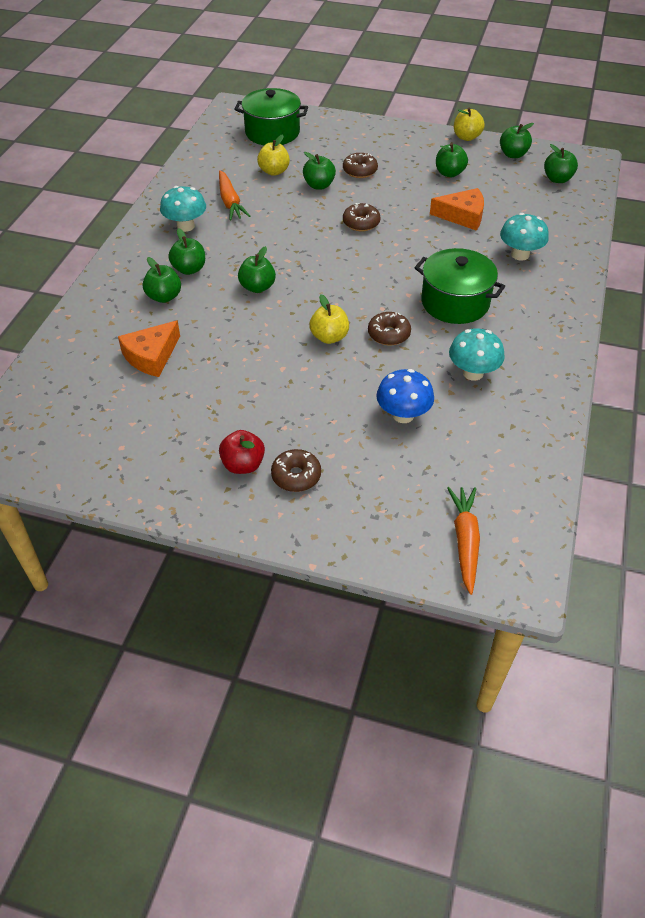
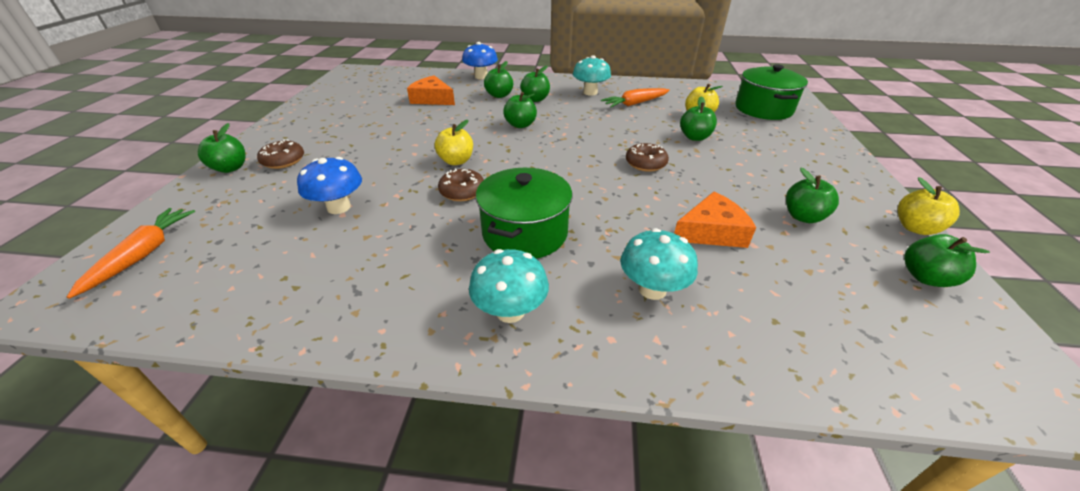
camera: 80 degrees right, 10 degrees down
red apple [219,430,265,474] -> none
brown donut [343,153,378,178] -> none
orange cheese [430,188,484,231] -> orange cheese turned 105 degrees counterclockwise [674,191,756,248]
orange carrot [447,487,480,595] -> orange carrot turned 75 degrees counterclockwise [67,208,195,299]
turquoise mushroom [449,328,505,381] -> turquoise mushroom moved to [469,249,549,323]
green apple [544,144,578,183] -> green apple moved to [198,123,246,173]
none -> blue mushroom [462,42,498,79]

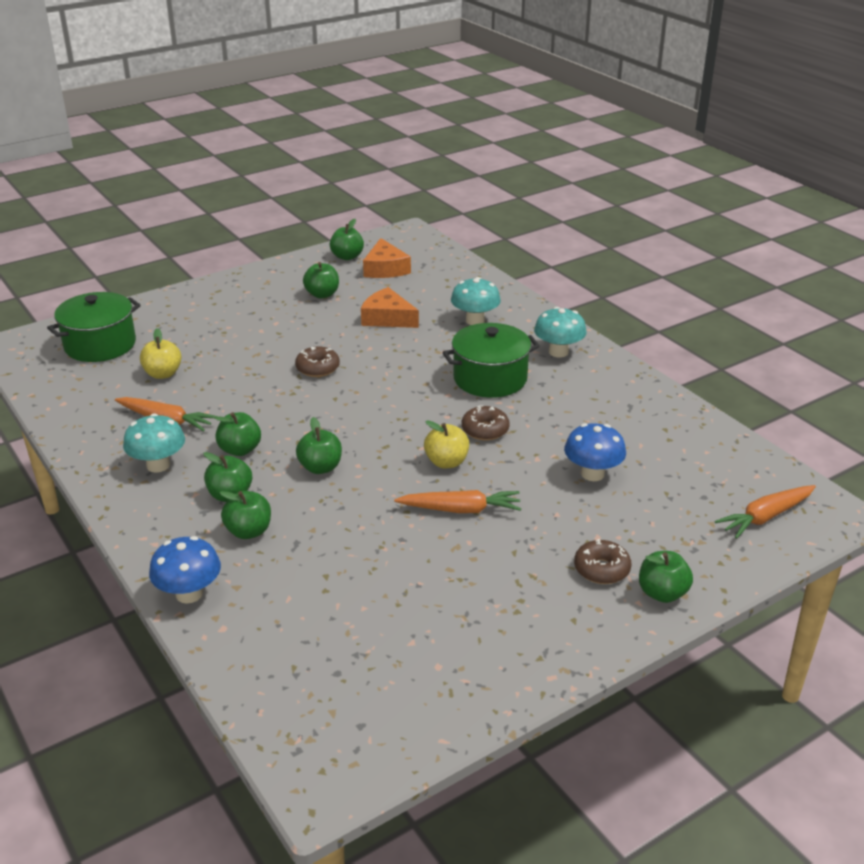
camera: 130 degrees left, 5 degrees down
orange cheese [407,75,455,105] -> orange cheese moved to [363,238,411,278]
green apple [680,96,717,141] -> green apple moved to [215,412,261,456]
yellow apple [898,177,960,235] -> none
none -> orange carrot [394,490,521,513]

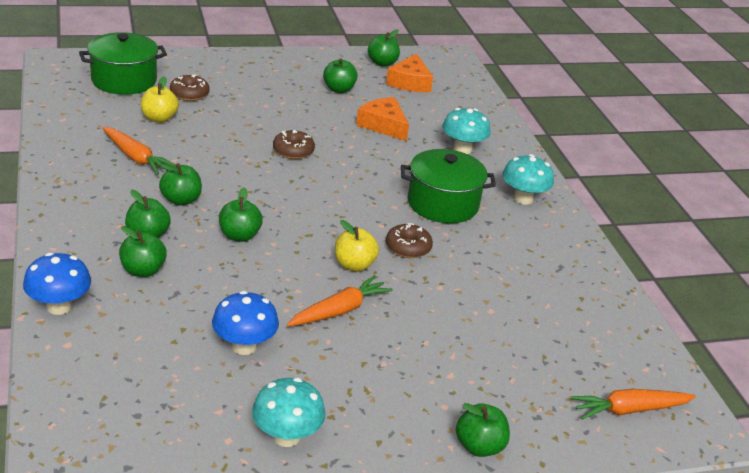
camera: 15 degrees right, 0 degrees up
turquoise mushroom [123,413,185,473] -> turquoise mushroom moved to [252,378,326,447]
orange carrot [394,490,521,513] -> orange carrot turned 60 degrees counterclockwise [287,275,393,326]
blue mushroom [564,423,626,481] -> blue mushroom moved to [212,291,279,355]
brown donut [574,539,631,584] -> brown donut moved to [170,75,210,101]

